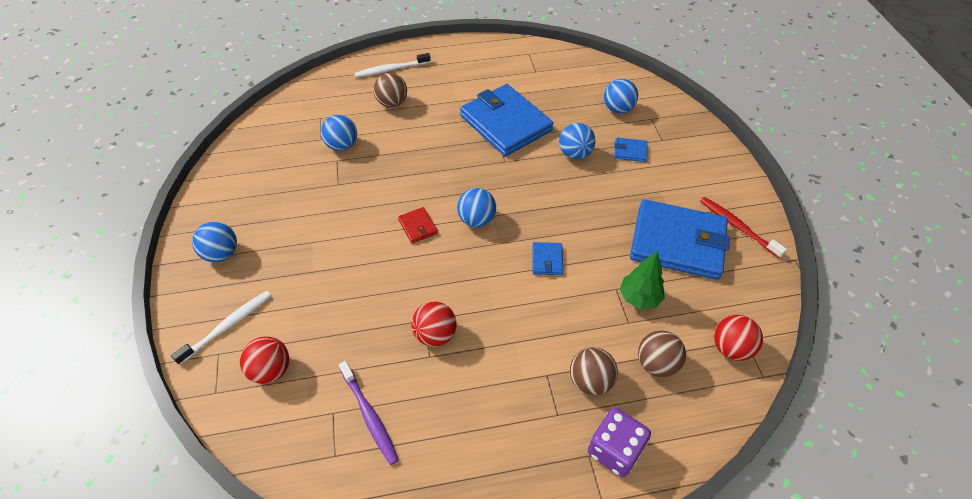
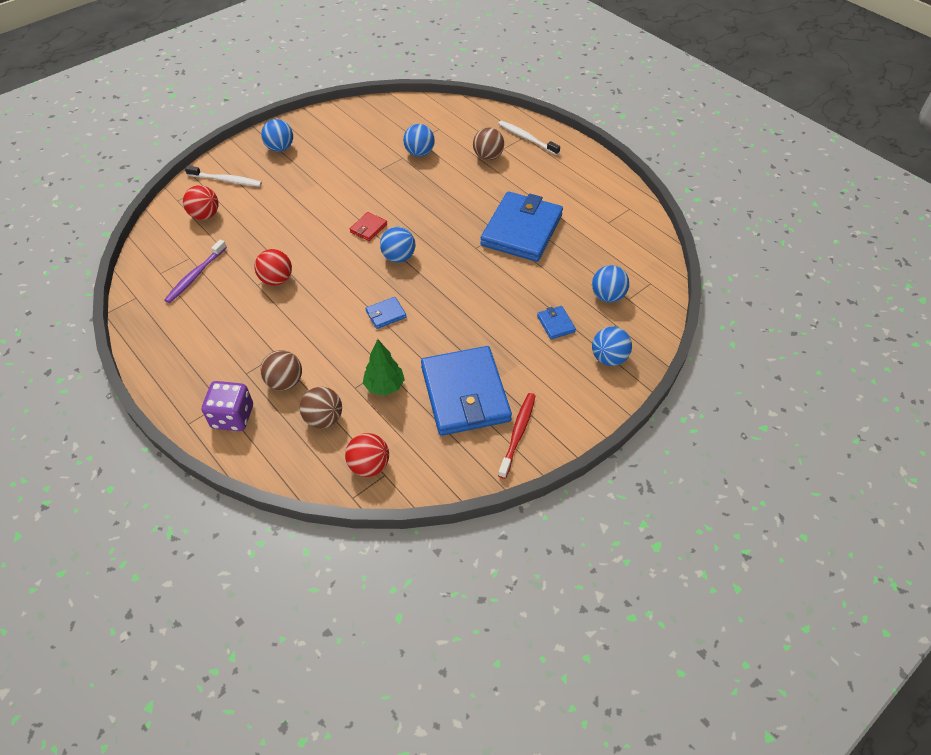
camera: 60 degrees right, 0 degrees up
blue ball [559,123,596,159] -> blue ball moved to [592,327,632,366]

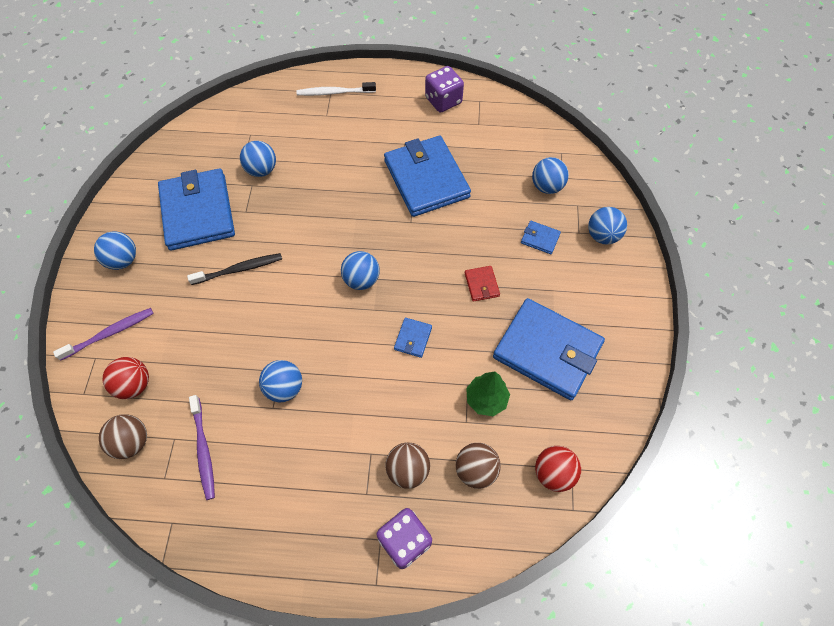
camera: 45 degrees left, 10 degrees up
white toothbrush [185,166,262,187] -> purple toothbrush [53,308,154,361]
red ball [255,249,292,286] -> blue ball [259,360,302,402]
red wallet [350,212,387,241] -> red wallet moved to [465,266,500,302]
brown ball [473,128,504,160] -> brown ball moved to [99,414,147,459]
red toothbrush [498,393,536,479] -> none
none -> blue wallet [158,168,235,251]
none -> black toothbrush [187,253,282,285]
none -> purple dice [425,66,464,113]

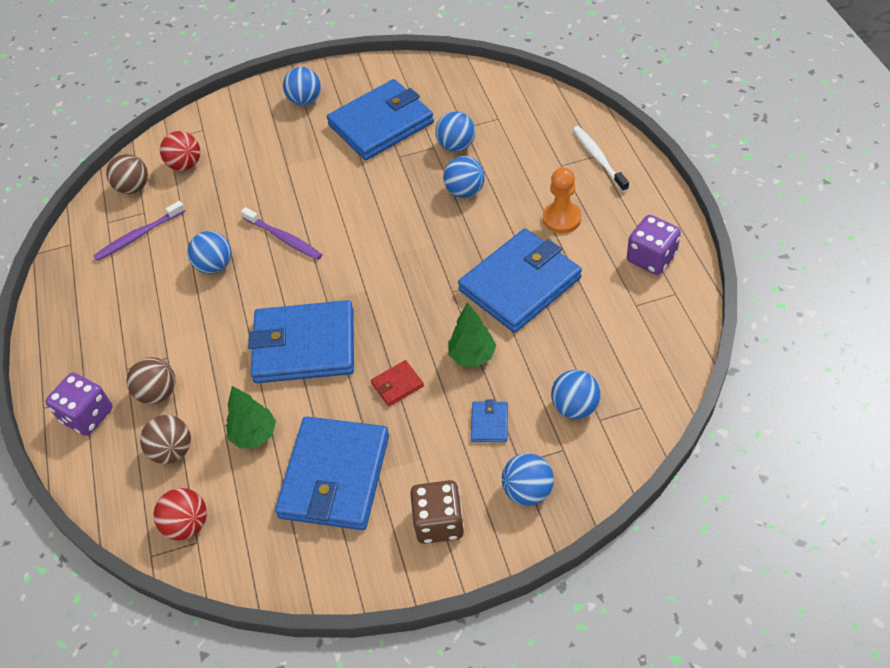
camera: 75 degrees right, 10 degrees down
purple toothbrush [53,308,154,361] -> purple toothbrush moved to [241,207,322,260]
black toothbrush [187,253,282,285] -> none
blue ball [341,251,380,290] -> blue ball moved to [443,156,485,198]
blue wallet [394,318,432,358] -> blue wallet [248,300,354,383], size x2.45
none -> brown dice [410,480,464,544]
none -> green tree [448,302,496,367]
none -> orange pawn [543,167,581,233]

